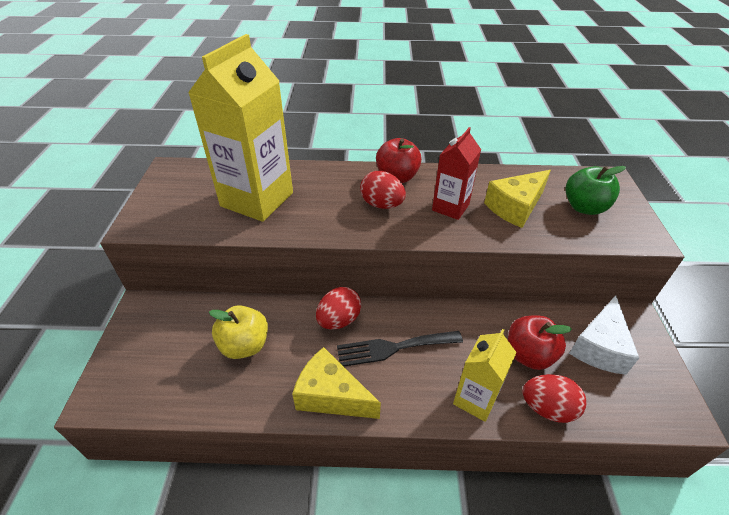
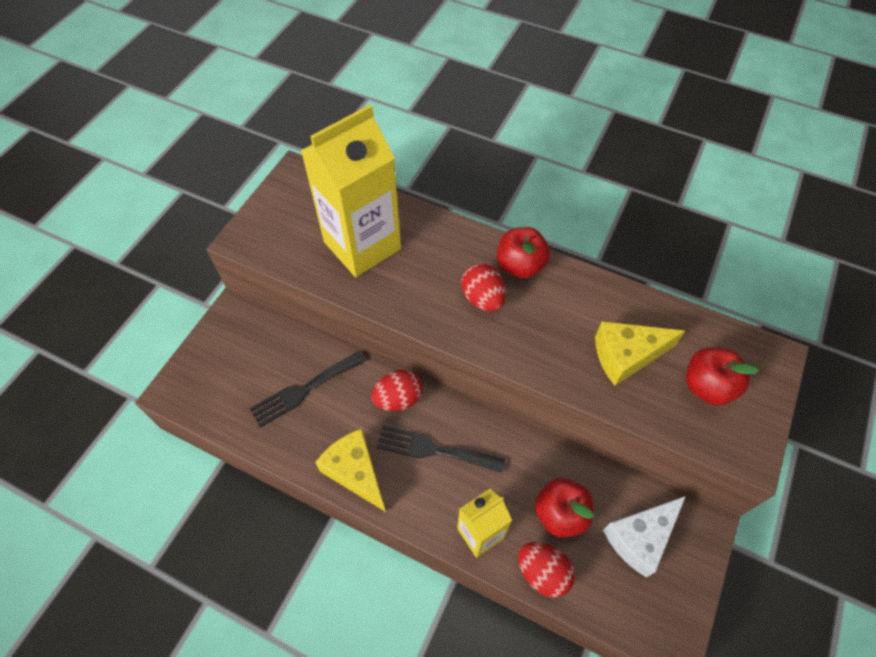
camera: 25 degrees right, 15 degrees up
yellow apple [209,305,268,359] -> black fork [249,351,365,427]
red carton [432,127,481,220] -> none
green apple [565,166,626,215] -> red apple [686,347,759,406]

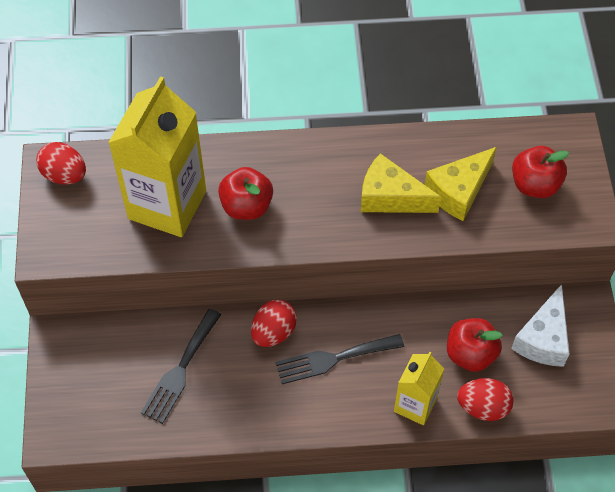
camera: 30 degrees left, 0 degrees up
yellow cheese [315,429,386,512] -> yellow cheese moved to [361,153,441,213]
red egg [462,263,506,311] -> red egg moved to [36,142,86,185]
red apple [497,227,550,279] -> red apple moved to [218,167,273,220]

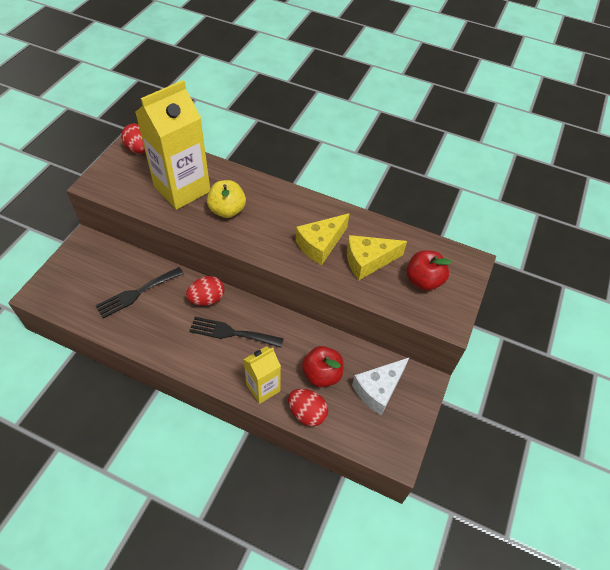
camera: 25 degrees right, 5 degrees down
red apple [218,167,273,220] -> yellow apple [207,180,246,218]
yellow cheese [361,153,441,213] -> yellow cheese turned 90 degrees counterclockwise [296,213,350,265]

